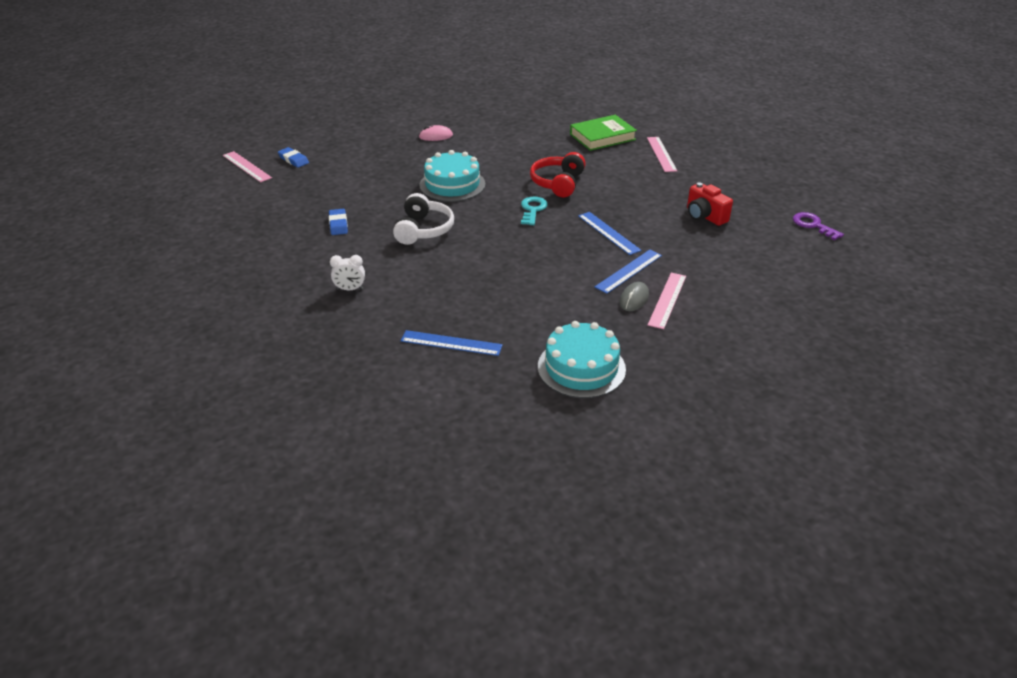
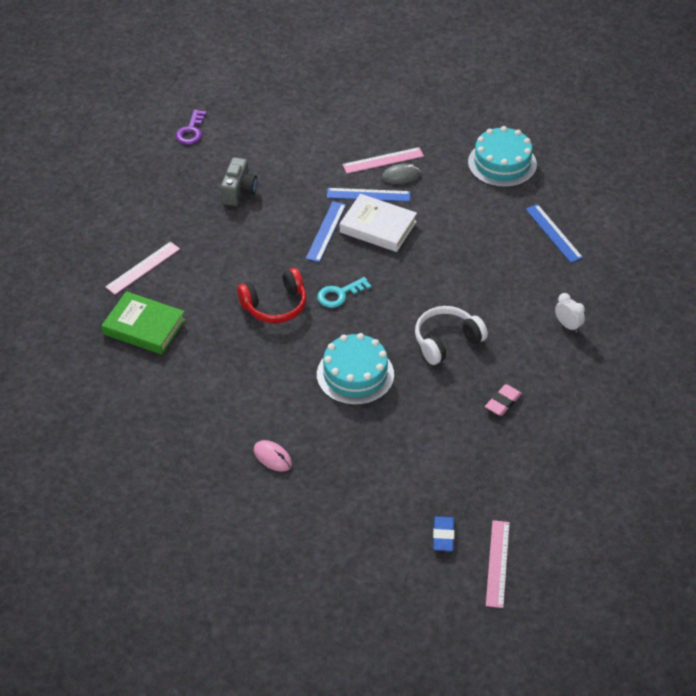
camera: 130 degrees left, 10 degrees up
blue eraser [329,209,348,235] -> pink eraser [485,384,522,416]
red camera [687,182,733,226] -> grey camera [221,157,257,206]
none -> white book [340,194,417,252]

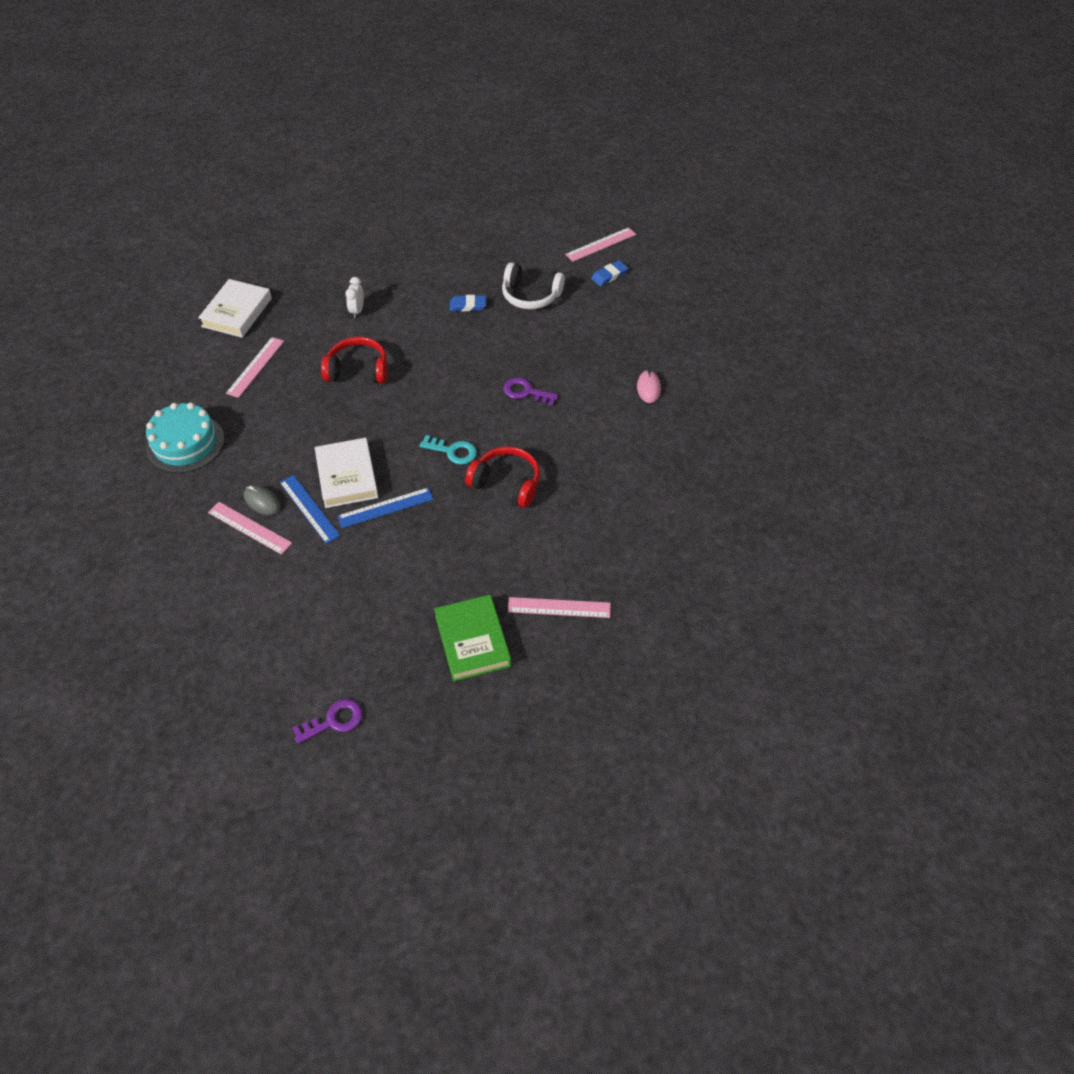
camera: 130 degrees left, 5 degrees up
green book [101,291,186,354] -> green book moved to [434,595,511,681]
grey camera [221,157,257,206] -> none
turquoise cake [317,333,394,405] -> purple key [503,377,558,406]
white headphones [415,306,488,365] -> white headphones moved to [502,262,565,309]
pink eraser [485,384,522,416] -> blue eraser [450,295,486,311]
blue ruler [526,204,583,263] -> pink ruler [226,337,284,398]
none -> white book [198,279,272,338]
none -> red headphones [321,337,388,384]

